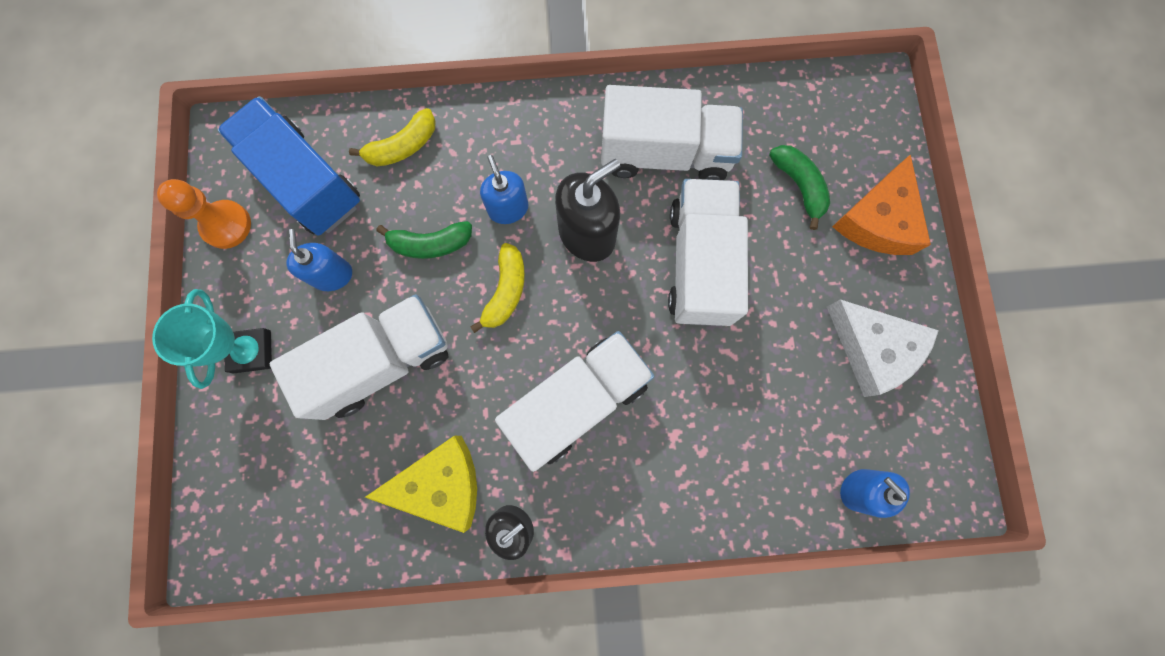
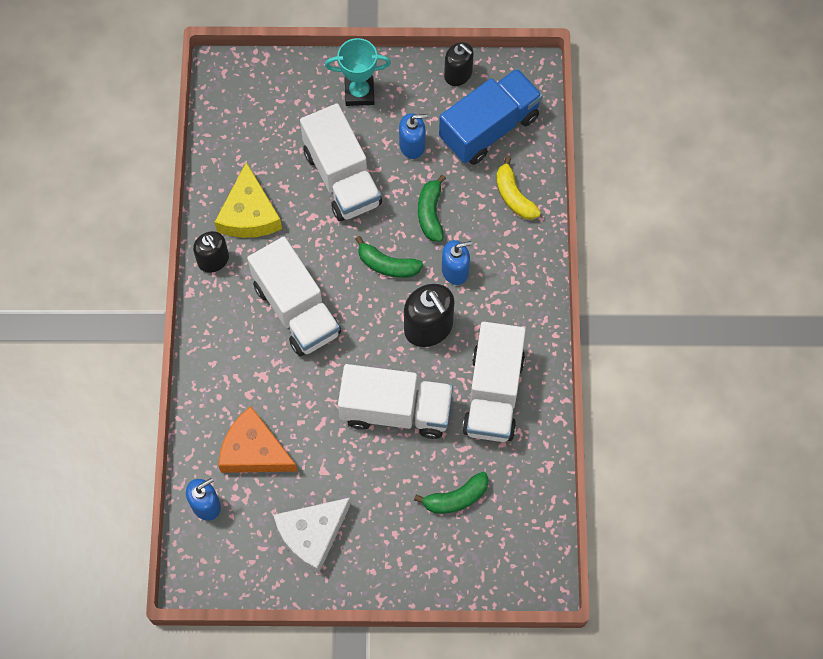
camera: 95 degrees right, 10 degrees down
orange pawn [157,179,251,249] -> black soap dispenser [444,42,474,86]
yellow banana [470,243,525,333] -> green banana [356,236,423,278]
orange cheese [832,154,931,255] -> orange cheese moved to [218,406,298,473]

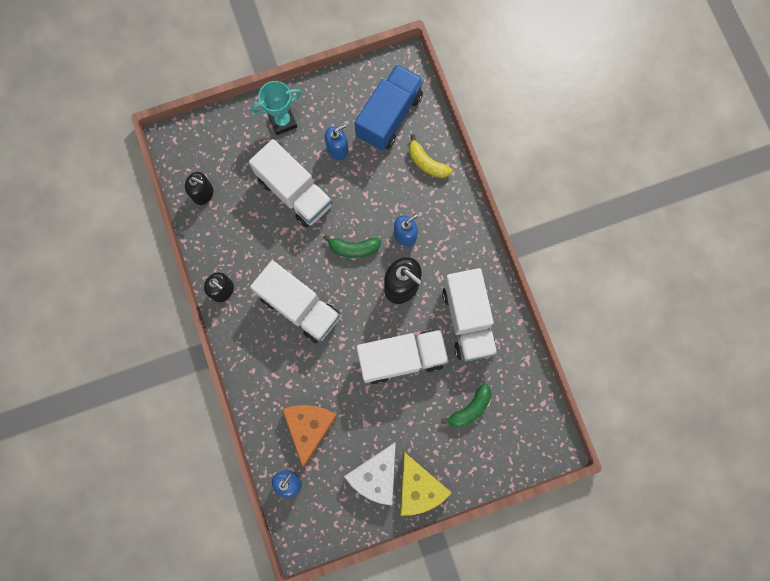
camera: 20 degrees left, 10 degrees up
yellow cheese [214,162,282,238] -> yellow cheese moved to [400,452,452,516]
orange cheese [218,406,298,473] -> orange cheese turned 90 degrees clockwise [282,405,337,467]
green banana [418,175,446,242] -> none
black soap dispenser [444,42,474,86] -> black soap dispenser moved to [185,172,213,205]

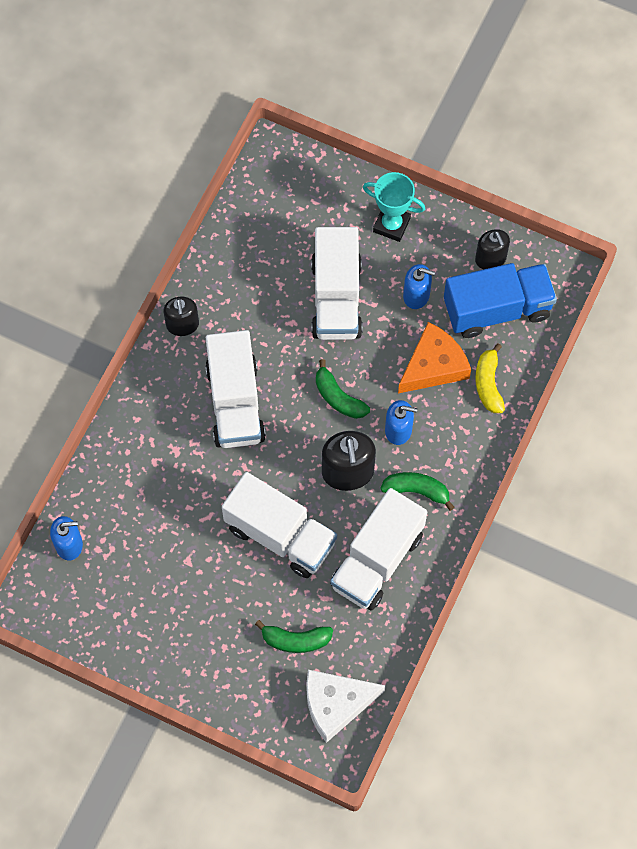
camera: 45 degrees right, 10 degrees down
black soap dispenser [185,172,213,205] -> black soap dispenser moved to [475,229,510,270]
orange cheese [282,405,337,467] -> orange cheese moved to [398,322,471,393]
white cheese [344,442,396,506] -> white cheese moved to [306,670,386,743]
yellow cheese [400,452,452,516] -> none
none -> green banana [380,472,455,511]

